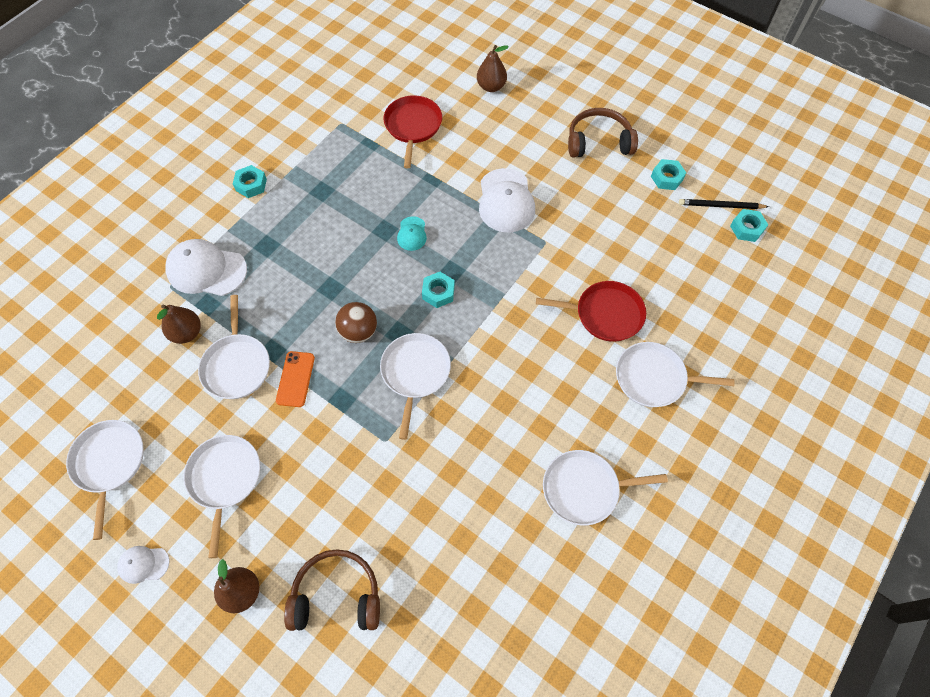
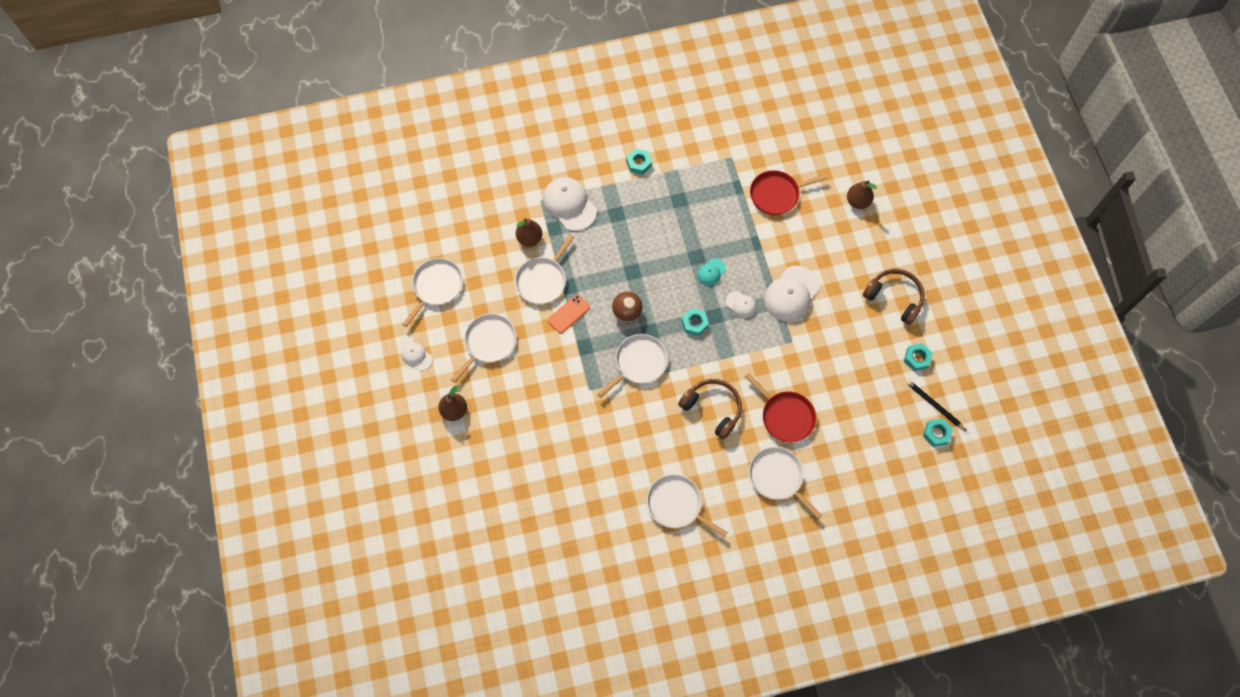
camera: 40 degrees right, 5 degrees up
brown headphones [284,549,380,631] -> brown headphones moved to [678,379,742,439]
red pan [384,95,442,168] -> red pan turned 150 degrees counterclockwise [750,170,828,215]
none -> white cap [726,291,757,318]

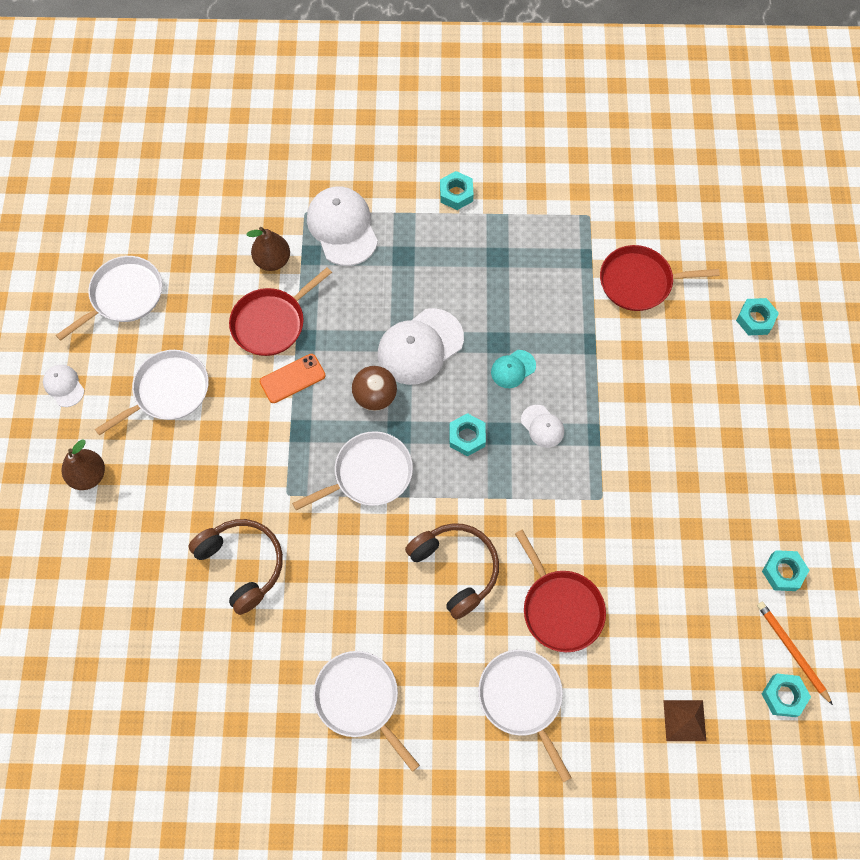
camera: 15 degrees right, 0 degrees up
white pan [515,235,574,304] -> red pan [229,267,332,356]
white cap [764,266,820,322] -> white cap moved to [378,308,464,385]
brown pear [847,180,877,209] -> turquoise nut [736,298,779,336]
brown headphones [863,269,925,325] -> brown headphones moved to [189,519,283,615]
black pencil [906,380,967,431] -> orange pencil [757,601,833,705]
none -> brown pyramid [663,700,706,741]

